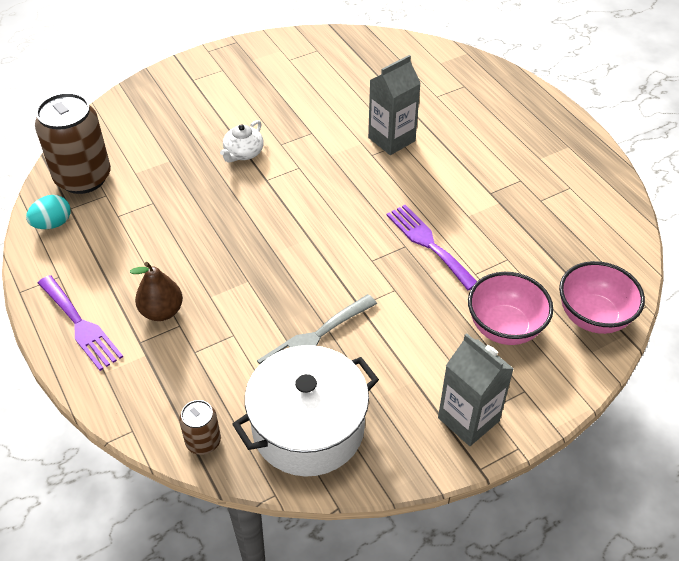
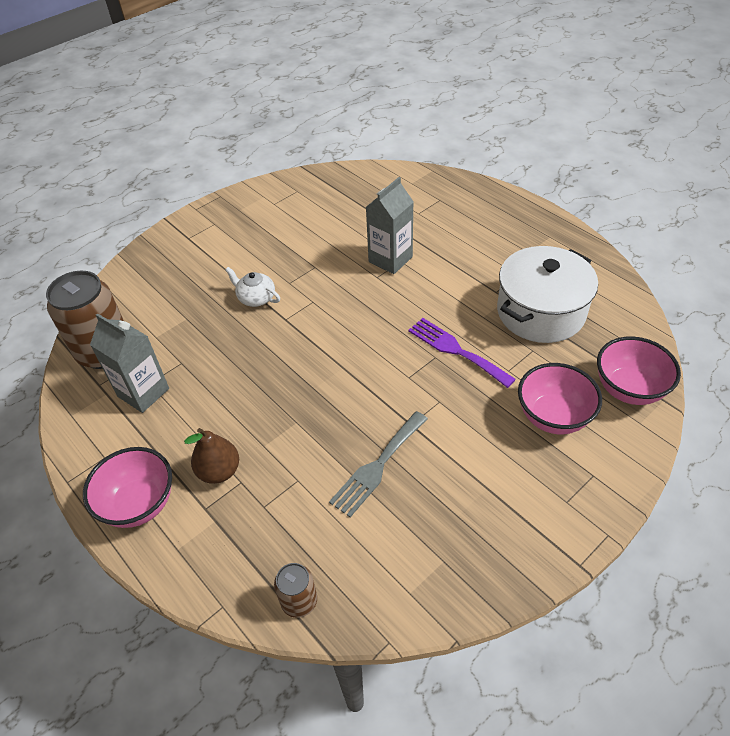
camera: 10 degrees left, 0 degrees up
turquoise egg [26,195,70,229] -> none
purple fork [38,275,123,371] -> pink bowl [83,447,172,528]
white teapot [220,120,264,163] -> white teapot turned 105 degrees clockwise [225,267,280,307]
white pot [232,345,379,477] -> white pot moved to [497,246,598,343]
grey carton [438,333,514,446] -> grey carton moved to [90,313,169,413]

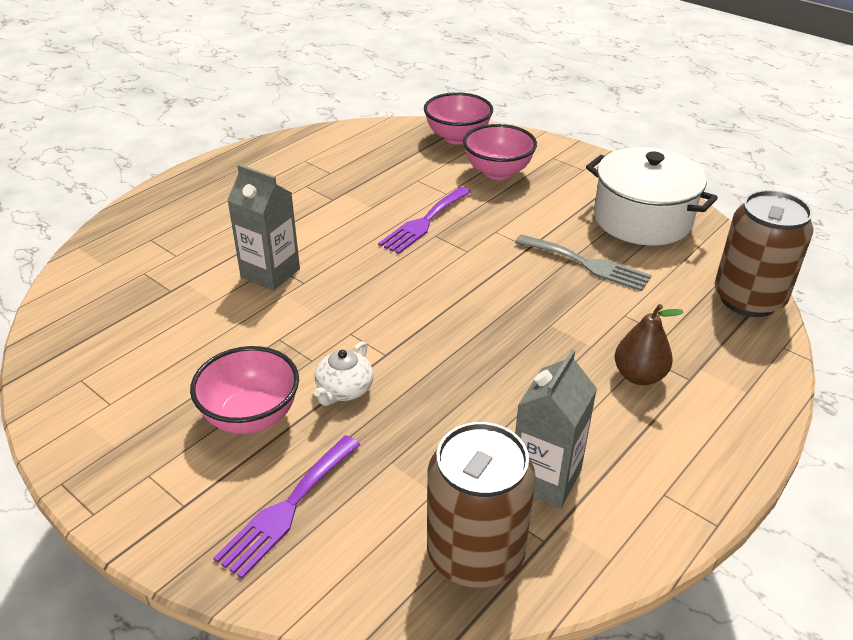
camera: 100 degrees left, 10 degrees down
pink bowl [83,447,172,528] -> pink bowl moved to [190,346,299,434]
brown can [274,563,317,618] -> brown can [715,190,813,317], size x2.05
white pot [497,246,598,343] -> white pot moved to [586,147,718,245]
none -> purple fork [213,435,360,579]

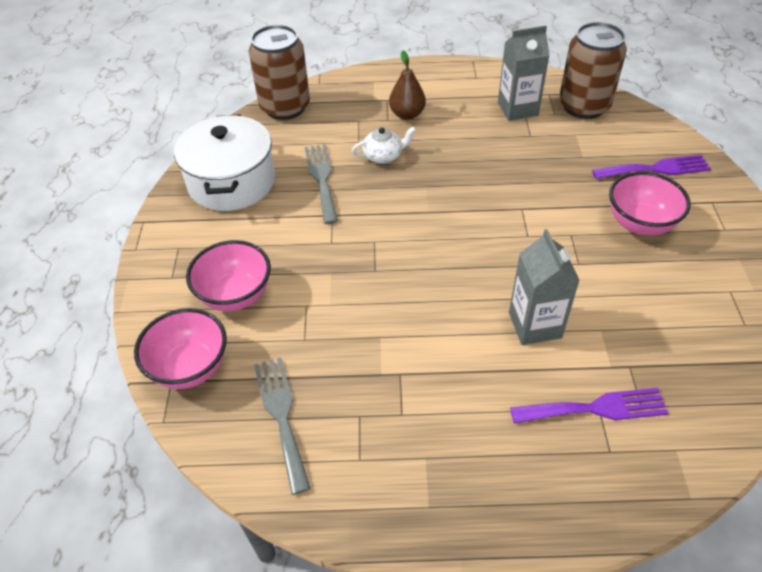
camera: 130 degrees left, 10 degrees up
white teapot [314,341,374,406] -> white teapot moved to [352,126,416,163]
purple fork [378,187,471,254] -> purple fork moved to [510,388,668,424]
none -> grey fork [254,357,311,495]

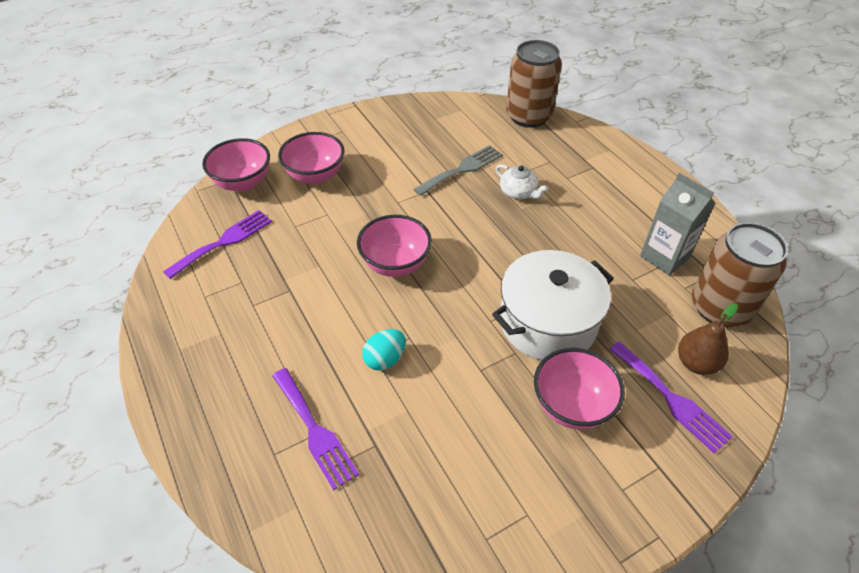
camera: 60 degrees right, 0 degrees up
white pot [174,114,275,211] -> white pot moved to [492,250,614,360]
grey fork [254,357,311,495] -> purple fork [163,210,272,279]
brown pear [389,51,426,120] -> brown pear moved to [678,304,738,375]
grey carton [509,229,580,345] -> turquoise egg [362,329,406,371]
none -> pink bowl [357,215,432,277]

